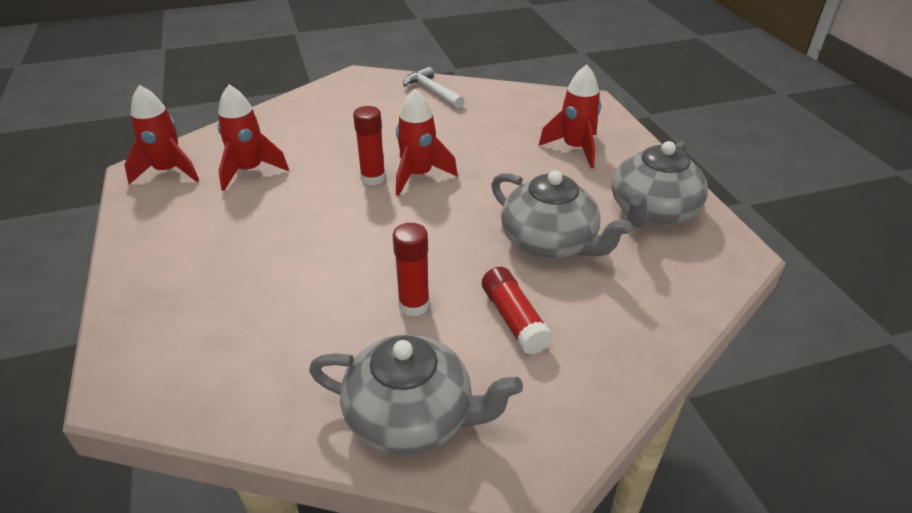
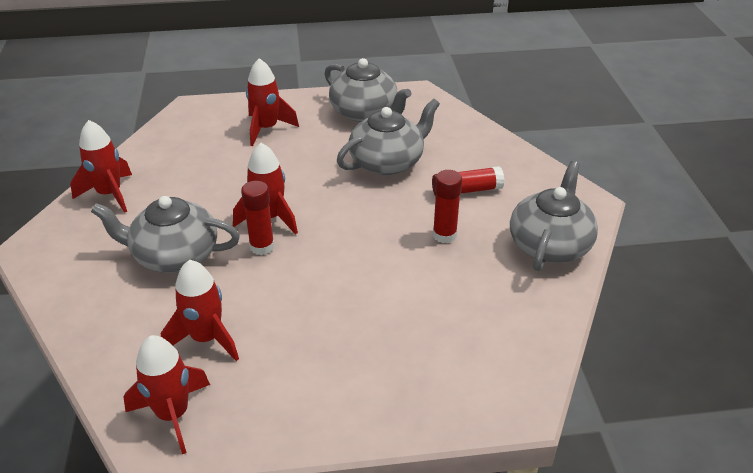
camera: 80 degrees left, 0 degrees up
white hammer [403,67,464,108] -> red rocket [70,120,132,213]
none -> grey teapot [91,196,240,273]

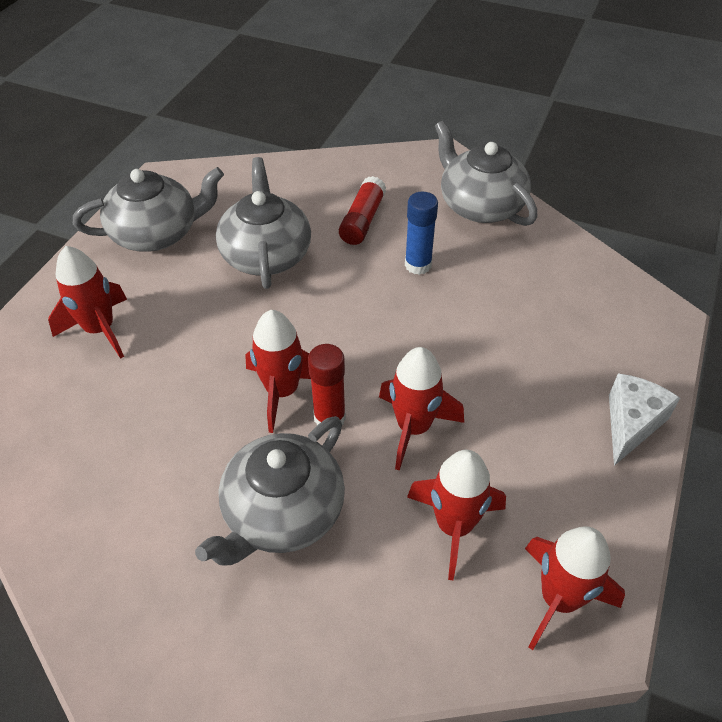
camera: 60 degrees left, 10 degrees up
red rocket [70,120,132,213] -> red rocket moved to [379,347,464,471]
red glue stick [433,170,462,243] -> blue glue stick [405,192,438,275]
none -> white cheese [609,373,680,466]

